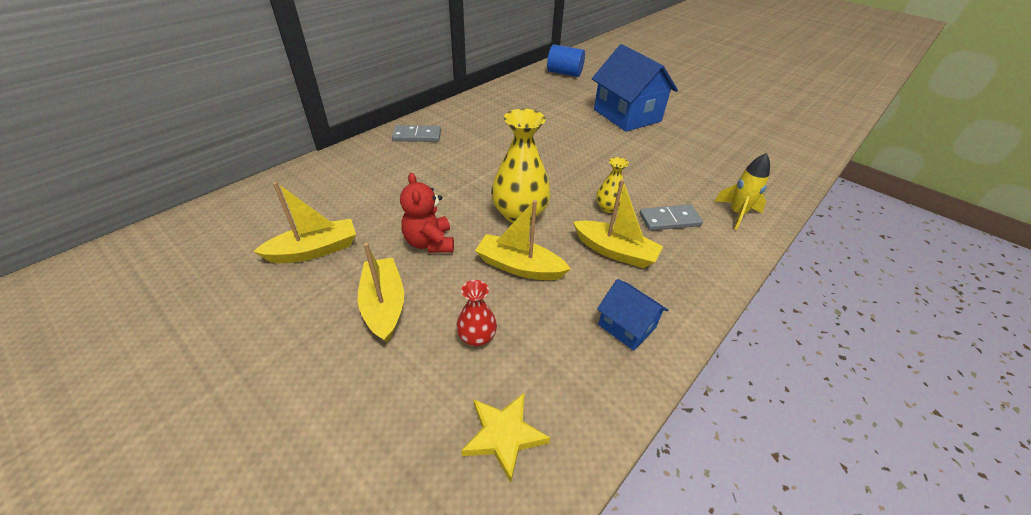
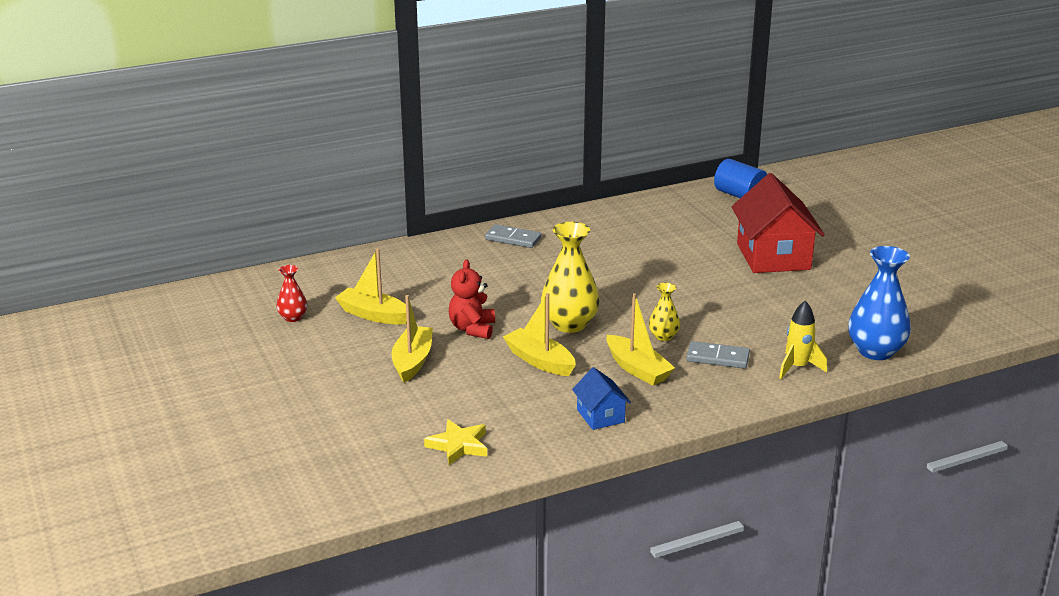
camera: 25 degrees right, 15 degrees down
yellow boat [253,182,356,263] -> yellow boat turned 150 degrees counterclockwise [335,249,407,325]
red vase [456,280,497,346] -> red vase moved to [276,265,307,322]
blue house [592,44,678,132] -> red house [731,173,825,273]
none -> blue vase [848,246,911,360]

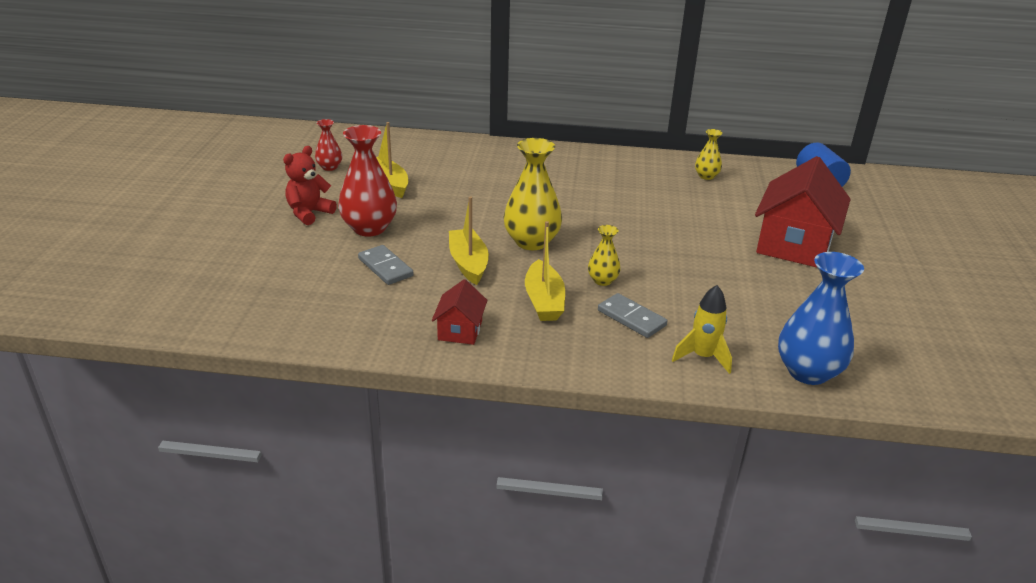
camera: 30 degrees right, 5 degrees up
yellow boat [392,295,433,383] -> red vase [338,125,397,237]
yellow star [424,419,487,465] -> none
red teddy bear [449,260,495,339] -> red teddy bear moved to [283,146,337,225]
grey domino [485,224,541,248] -> grey domino moved to [358,245,414,285]
blue house [572,367,631,430] -> red house [432,279,488,345]
none -> yellow vase [695,129,723,180]

